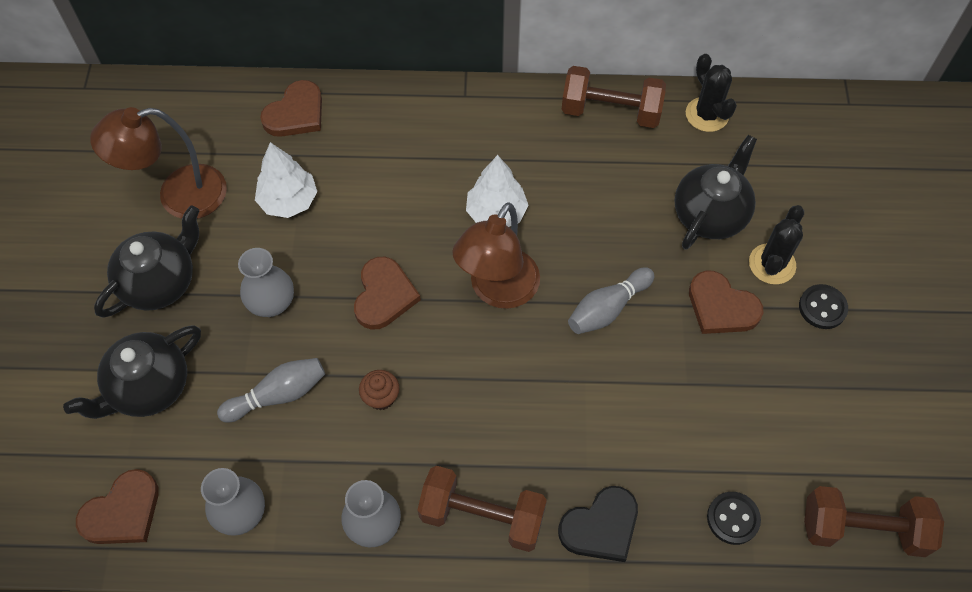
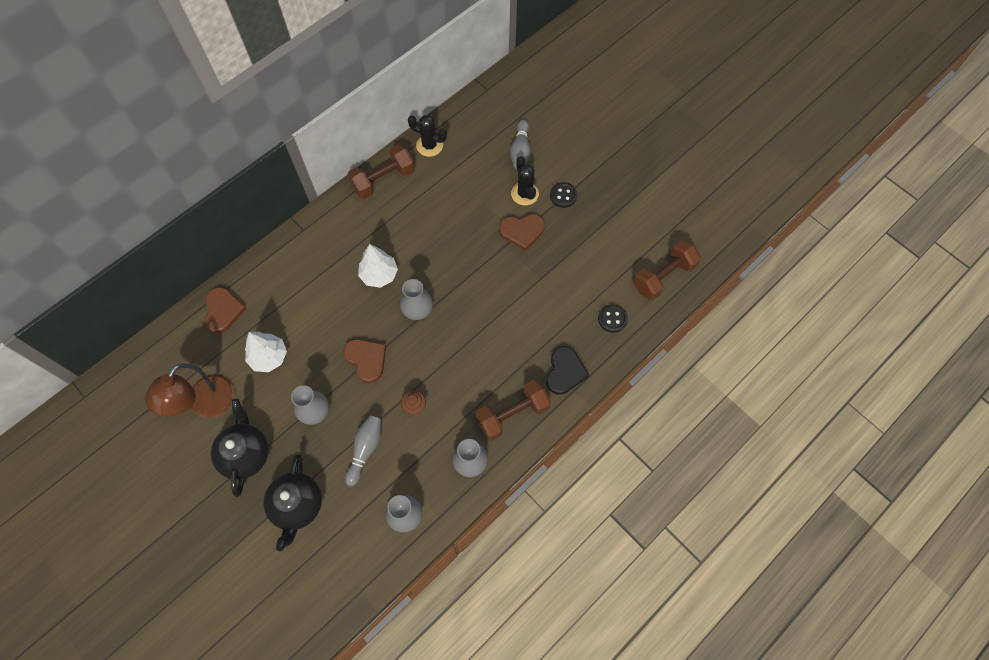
camera: 45 degrees left, 5 degrees up
brown heart [76,469,159,544] -> none
brown lamp [452,202,540,309] -> grey vase [400,279,433,320]
grey bowling pin [568,267,654,334] -> grey bowling pin moved to [510,119,531,169]
black teapot [674,135,757,250] -> none

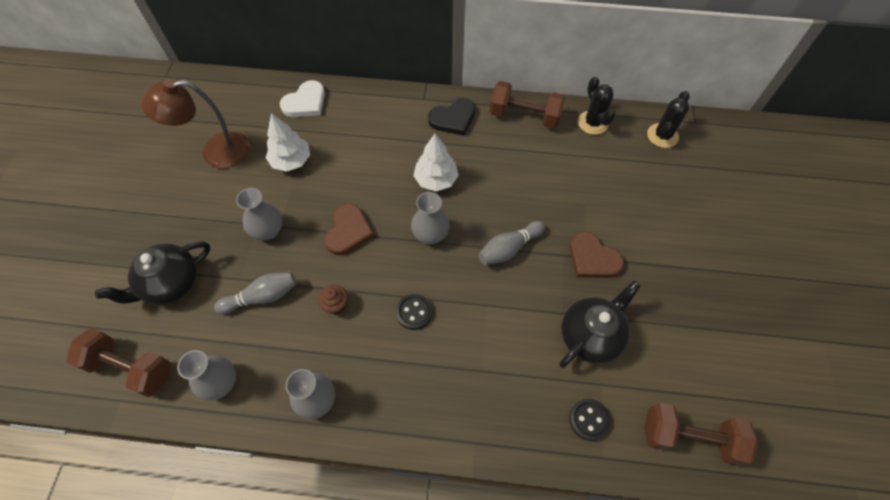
camera: 50 degrees right, 5 degrees down
brown heart [205,287,247,334] -> white heart [280,80,325,117]
black teapot [211,399,269,497] -> black teapot moved to [559,280,641,368]
brown dumbbell [476,379,551,441] -> brown dumbbell moved to [66,328,171,397]
grey bowling pin [510,119,531,169] -> grey bowling pin moved to [478,221,545,265]
black cactus [511,156,539,206] -> black cactus moved to [647,91,690,148]
black heart [546,346,589,395] -> black heart moved to [428,98,475,136]
black button [550,182,577,208] -> black button moved to [396,294,432,330]

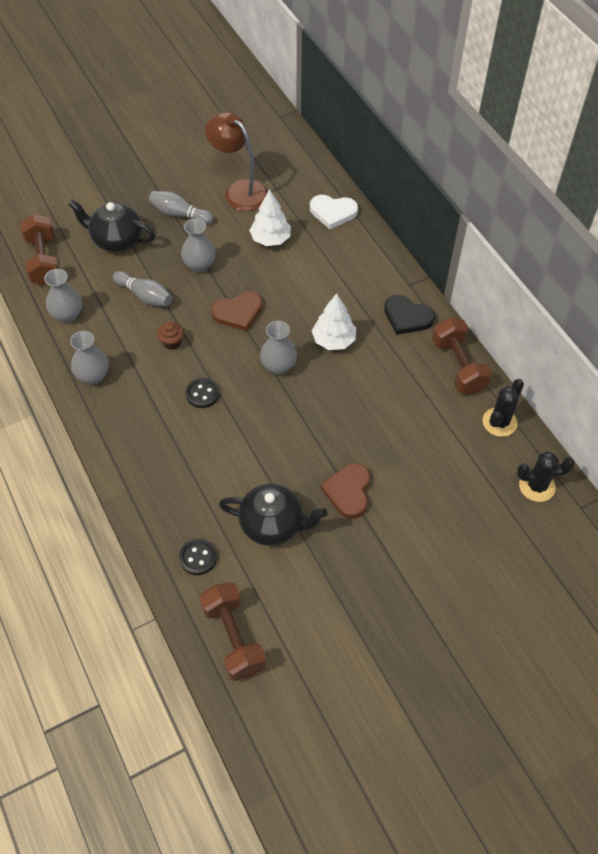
camera: 55 degrees right, 5 degrees down
grey bowling pin [478,221,545,265] -> grey bowling pin moved to [149,191,213,224]

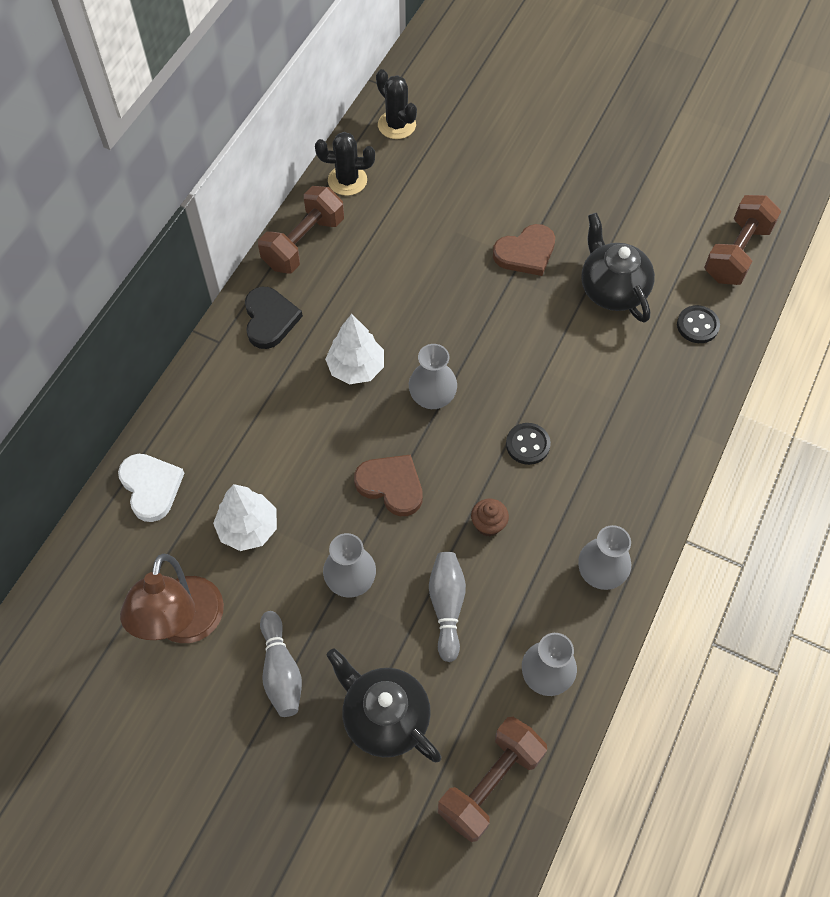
camera: 125 degrees left, 5 degrees up
black teapot [68,200,155,252] -> black teapot turned 150 degrees clockwise [327,648,441,762]

